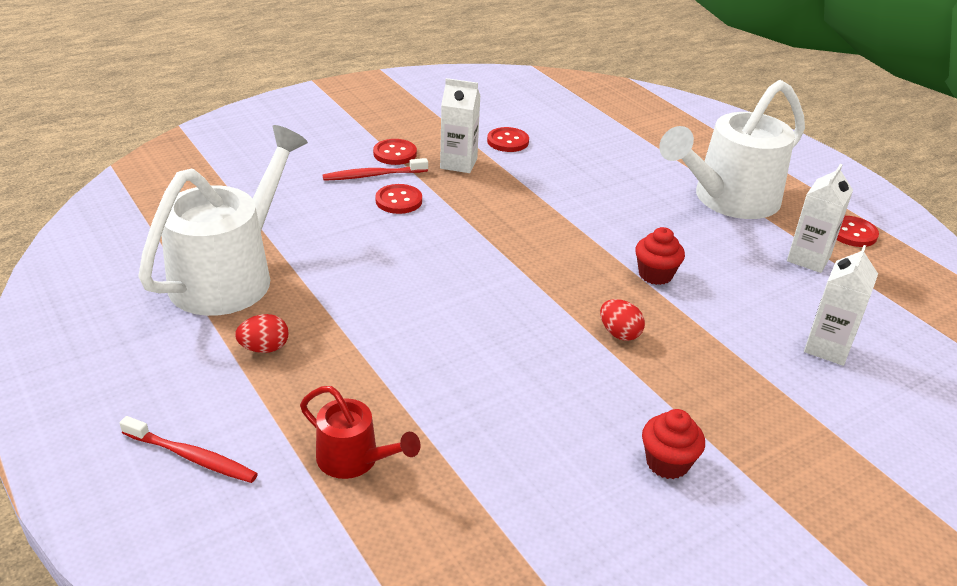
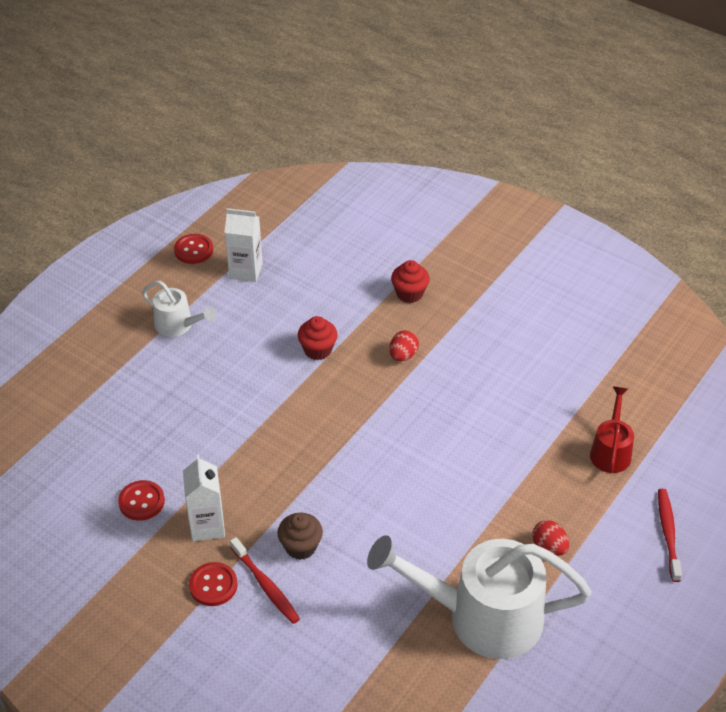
camera: 110 degrees left, 10 degrees up
red button [375,184,422,214] -> brown cupcake [277,513,323,560]
red cupcake [642,409,705,479] -> red cupcake moved to [391,260,430,303]
white watering can [659,80,805,219] -> white watering can [142,281,216,337], size x0.49
white carton [804,245,878,366] -> none

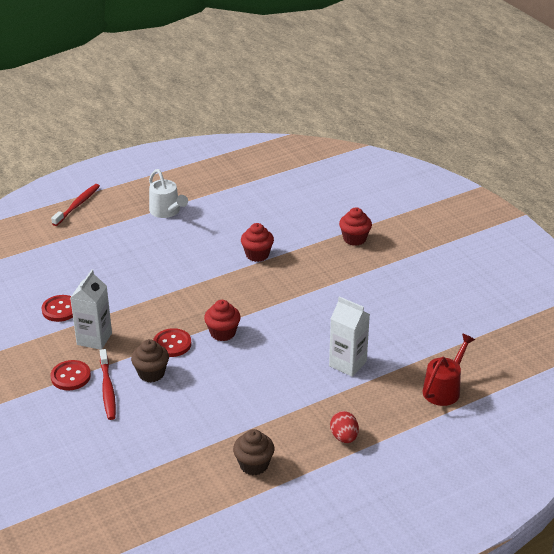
camera: 25 degrees right, 10 degrees down
red button [174,234,213,264] -> red button moved to [153,328,192,357]
white carton [224,208,263,282] -> white carton moved to [329,296,370,377]
white watering can [367,535,591,659] -> brown cupcake [233,429,275,476]
red egg [389,330,419,361] -> none
red toothbrush [658,489,682,582] -> red toothbrush moved to [51,184,100,226]
none -> red cupcake [204,300,241,341]

